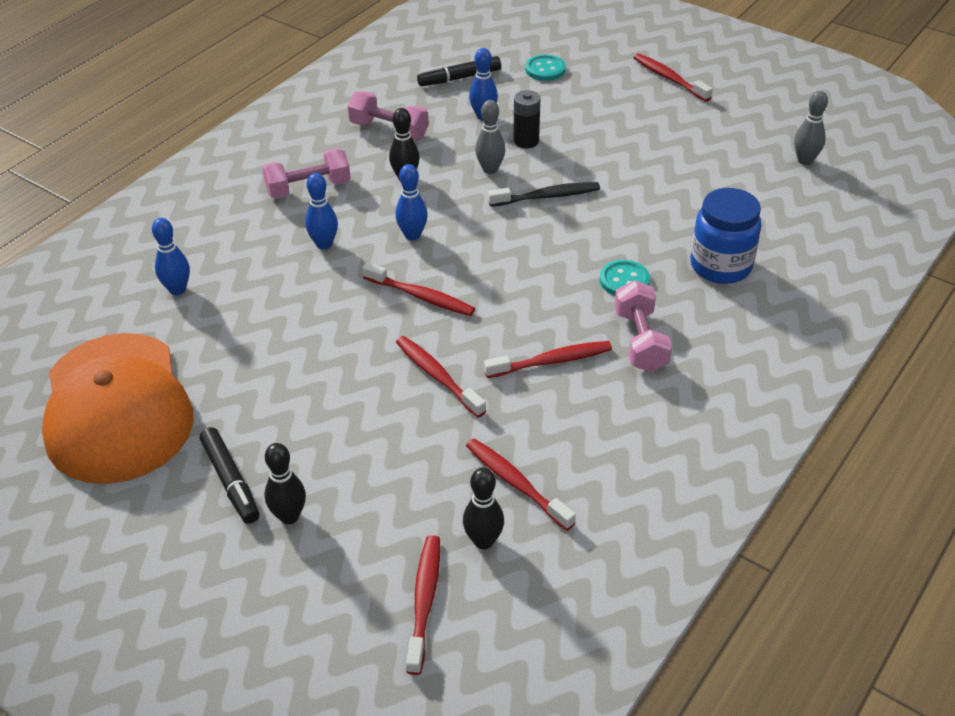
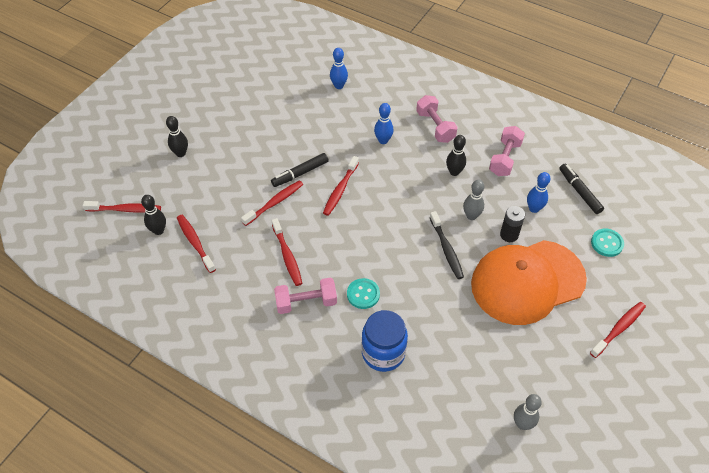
camera: 85 degrees right, 10 degrees up
orange cap [42,333,193,484] -> orange cap moved to [471,240,587,325]
black marker [200,427,259,524] -> black marker moved to [271,153,329,187]
blue bowling pin [395,164,428,241] -> none
red toothbrush [466,439,576,530] -> red toothbrush turned 75 degrees counterclockwise [177,215,216,273]

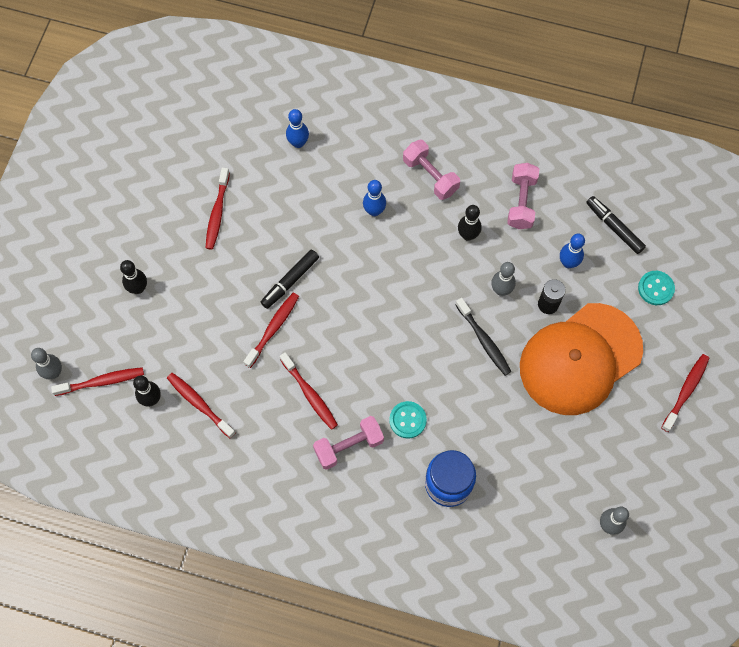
camera: 15 degrees left, 15 degrees up
red toothbrush [323,156,359,216] -> red toothbrush moved to [206,168,230,250]
none -> grey bowling pin [31,348,62,379]

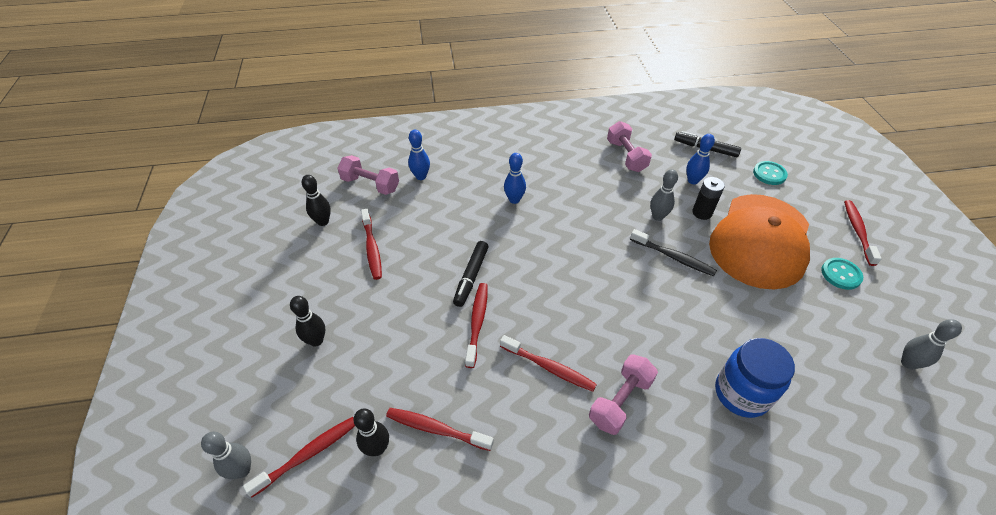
camera: 25 degrees left, 20 degrees down
turquoise button [389,401,427,438] -> turquoise button moved to [821,258,863,290]
pink dumbbell [403,140,460,200] -> pink dumbbell moved to [337,155,399,195]
black bowling pin [458,205,482,241] -> black bowling pin moved to [302,175,331,226]

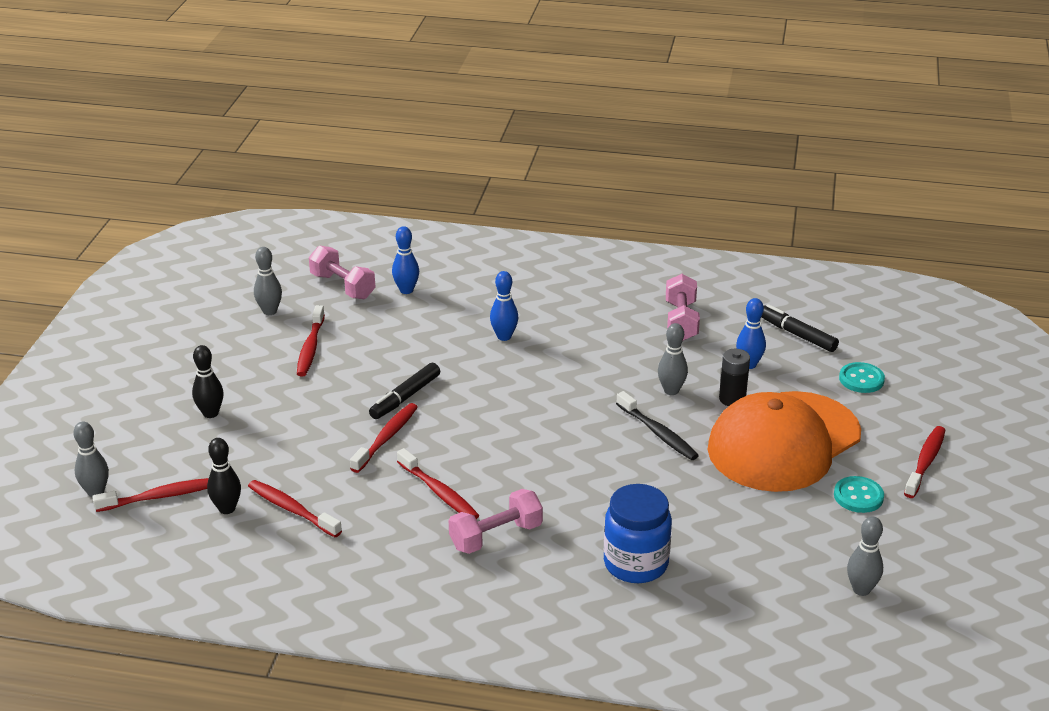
camera: 20 degrees right, 15 degrees down
black bowling pin [302,175,331,226] -> grey bowling pin [254,247,282,315]

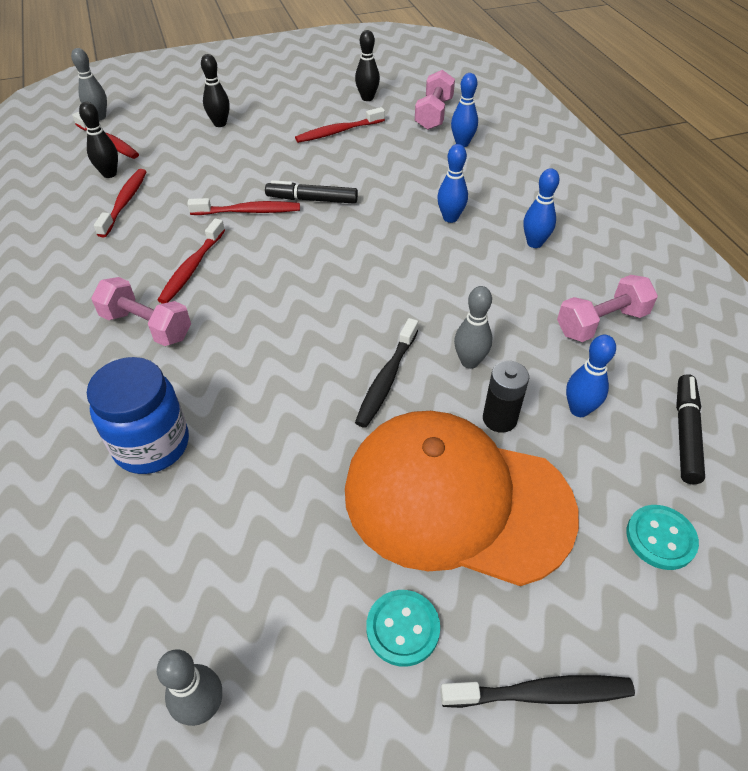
camera: 60 degrees right, 15 degrees up
grey bowling pin [254,247,282,315] -> black bowling pin [355,30,380,101]
red toothbrush [904,426,945,498] -> black toothbrush [440,675,635,708]
none -> blue bowling pin [523,168,560,248]

